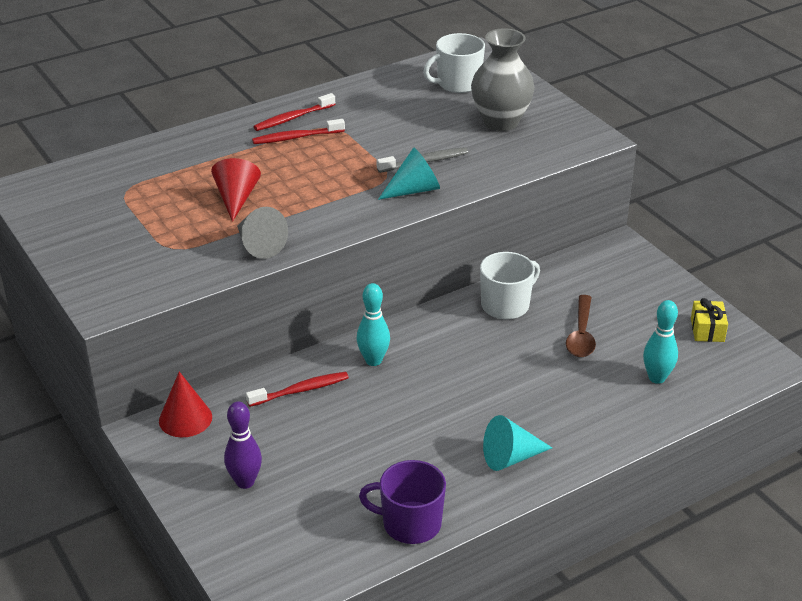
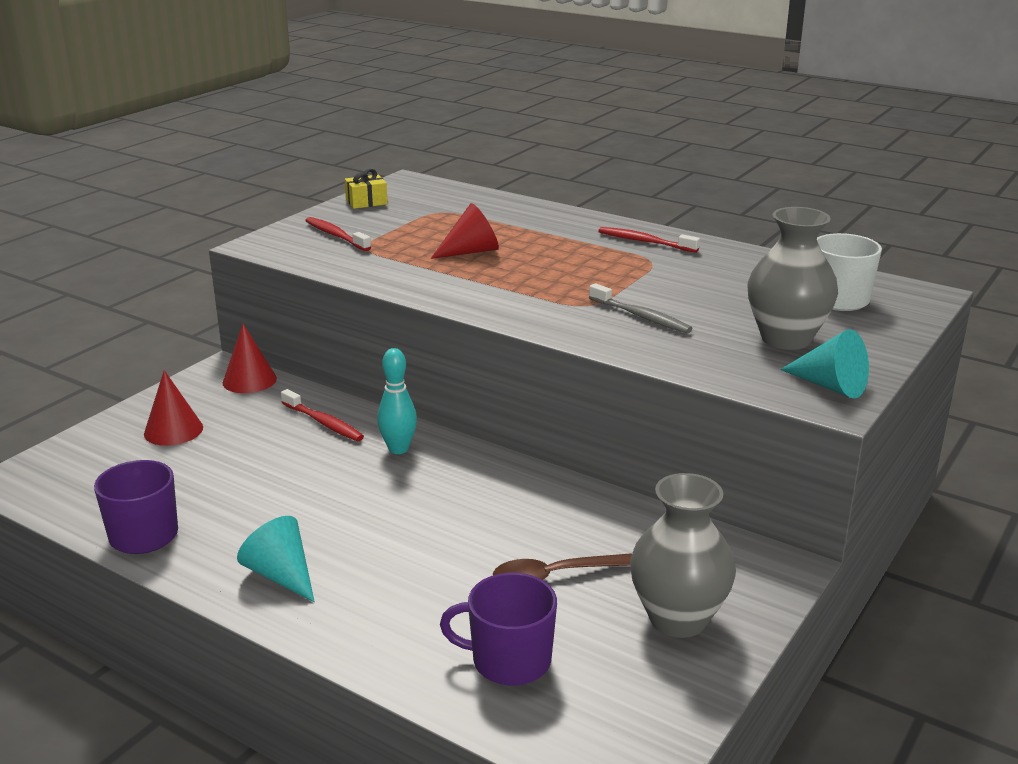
camera: 65 degrees right, 10 degrees down
purple bowling pin [224,402,262,489] -> red cone [144,370,203,446]
grey cone [237,207,288,259] -> none
red toothbrush [252,119,345,144] -> red toothbrush moved to [305,217,371,251]
turquoise cone [378,148,440,200] -> turquoise cone moved to [780,329,869,399]
white mug [480,252,540,320] -> none
turquoise bowling pin [643,300,678,384] -> purple mug [440,573,557,686]
yellow gift [691,298,728,342] -> yellow gift moved to [345,169,388,209]
none -> grey vase [630,473,736,638]

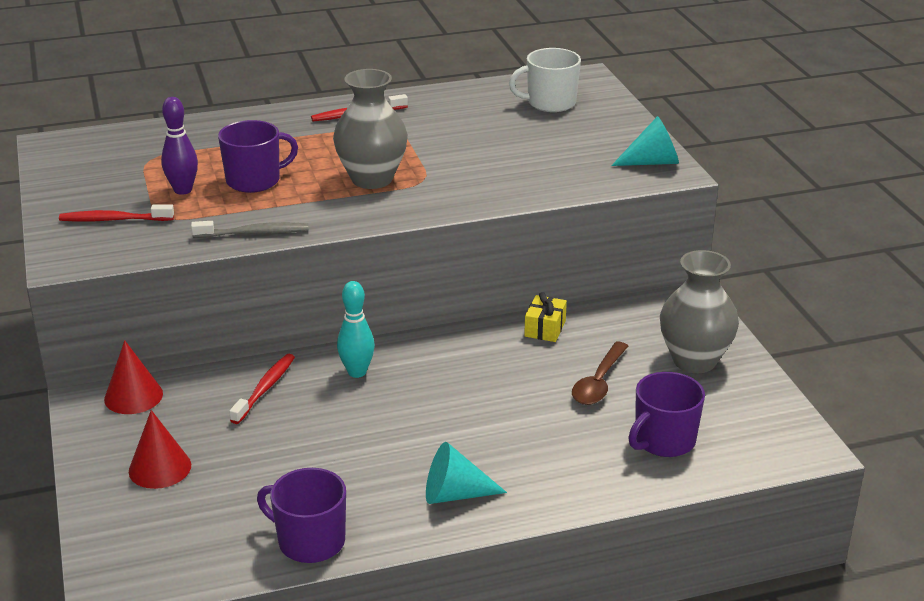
camera: 50 degrees left, 5 degrees up
red toothbrush [281,389,364,441] -> red toothbrush turned 60 degrees counterclockwise [229,354,295,424]
yellow gift [345,169,388,209] -> yellow gift moved to [524,292,567,342]
red cone [431,203,499,259] -> purple mug [218,120,298,193]
grey toothbrush [589,283,693,333] -> grey toothbrush moved to [191,221,309,238]
grey vase [748,207,838,350] -> grey vase moved to [333,69,408,189]
none -> purple bowling pin [161,97,198,195]

